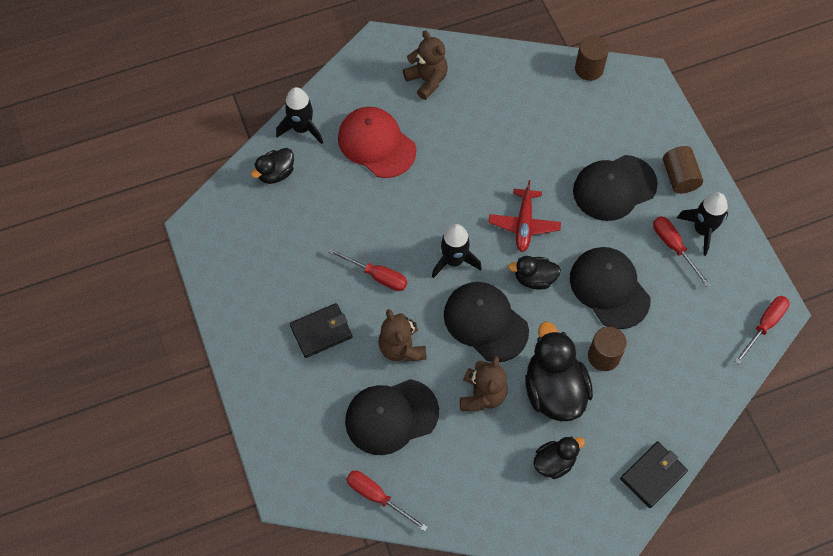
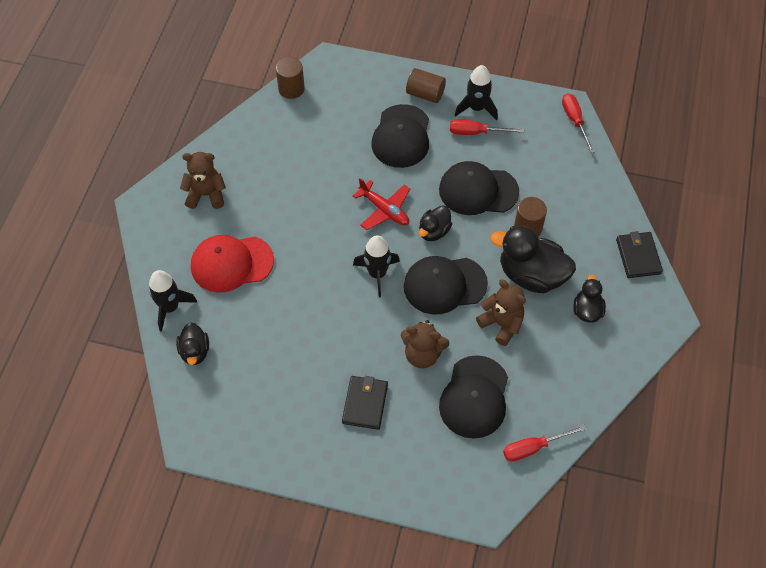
camera: 55 degrees left, 5 degrees down
red screwdriver [328,248,407,291] -> none

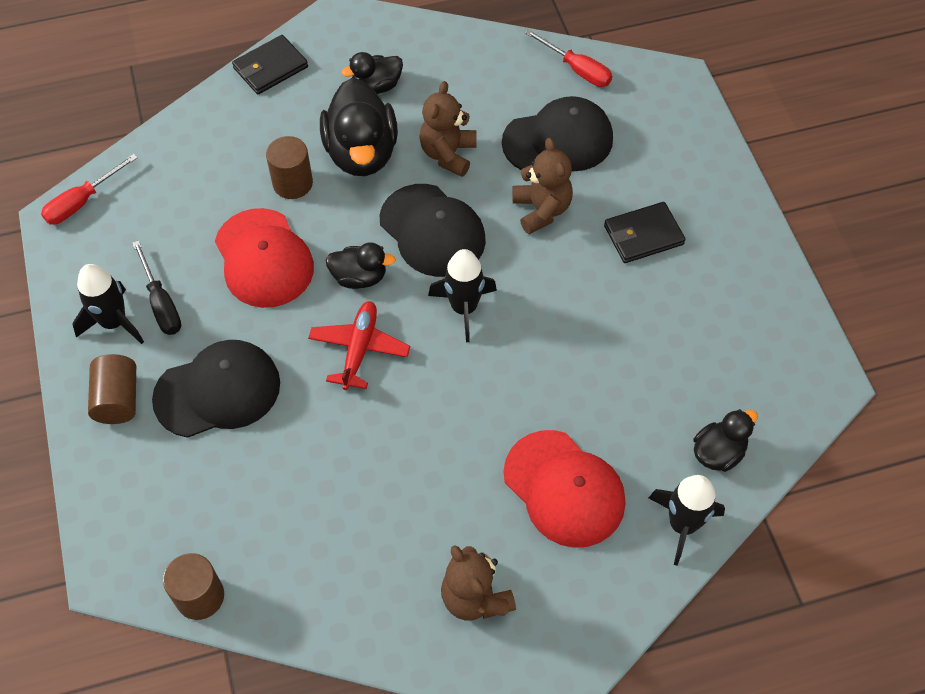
camera: 120 degrees left, 0 degrees up
black cap [439,161,519,215] -> red cap [215,208,314,308]
red screwdriver [450,119,524,135] -> black screwdriver [132,241,181,335]

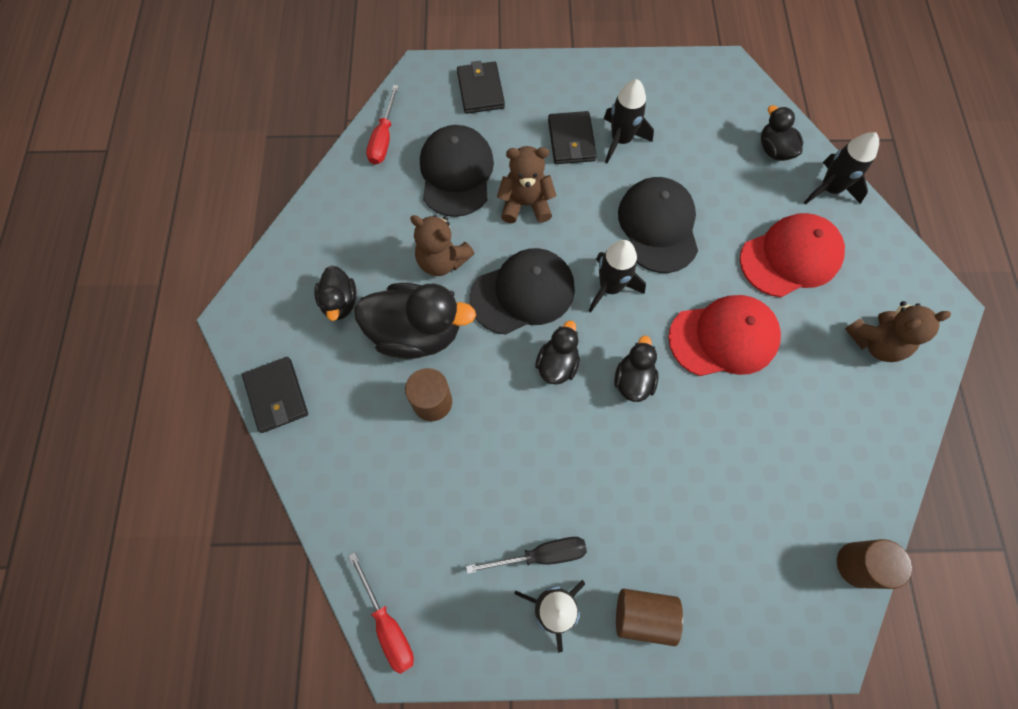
camera: 75 degrees left, 10 degrees up
black cap [152,340,280,438] -> black cap moved to [618,177,698,273]
red cap [215,208,314,308] -> red cap moved to [668,295,781,376]
red plane [308,301,410,390] -> black duck [614,336,659,402]
red screwdriver [525,29,612,87] -> red screwdriver turned 135 degrees clockwise [366,85,399,165]
none -> black wallet [457,61,505,114]
none -> black rocket [604,79,654,163]

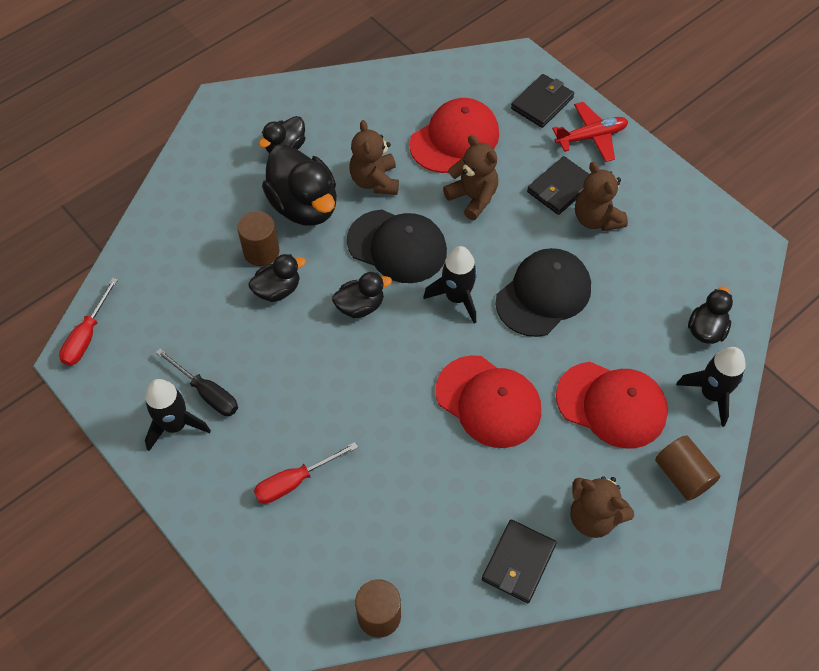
camera: 50 degrees right, 10 degrees down
black wallet [242,357,308,433] -> black wallet moved to [482,520,557,603]
red screwdriver [366,85,399,165] -> red screwdriver moved to [254,442,358,504]
black cap [420,125,494,217] -> red cap [410,98,499,173]
black rocket [604,79,654,163] -> brown teddy bear [575,162,628,231]
black duck [614,336,659,402] -> black duck moved to [248,254,306,302]
brown cylinder [616,589,683,646] -> brown cylinder moved to [655,436,721,501]
none -> red plane [552,102,628,162]

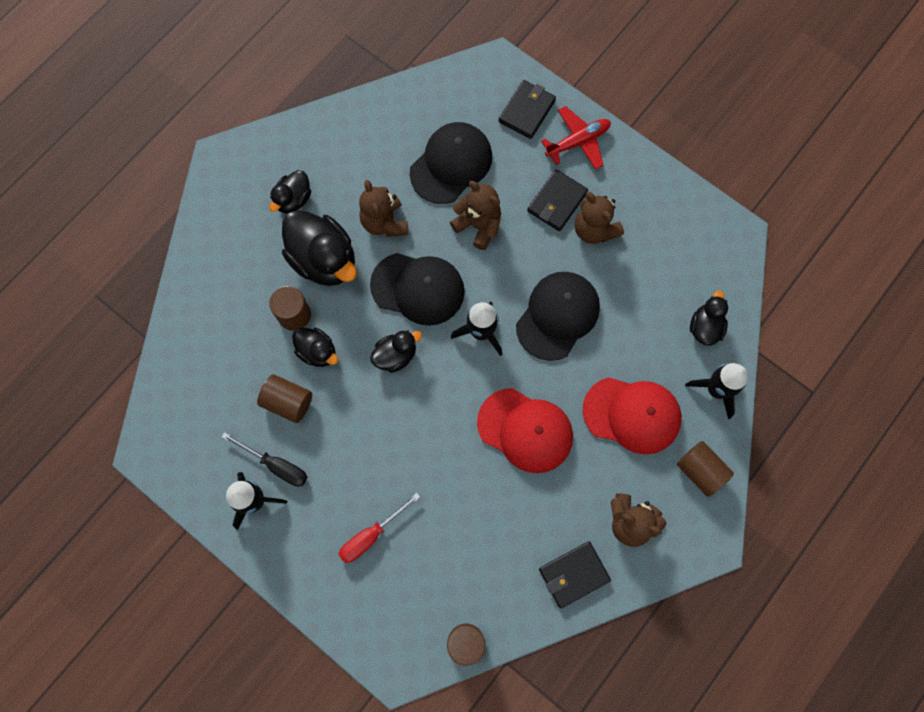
camera: 10 degrees left, 15 degrees up
red screwdriver [59,278,118,366] -> none
black duck [248,254,306,302] -> black duck turned 75 degrees clockwise [292,328,338,367]
red cap [410,98,499,173] -> black cap [409,122,492,204]
black wallet [482,520,557,603] -> black wallet turned 45 degrees clockwise [539,541,611,608]
none -> brown cylinder [257,374,312,423]

